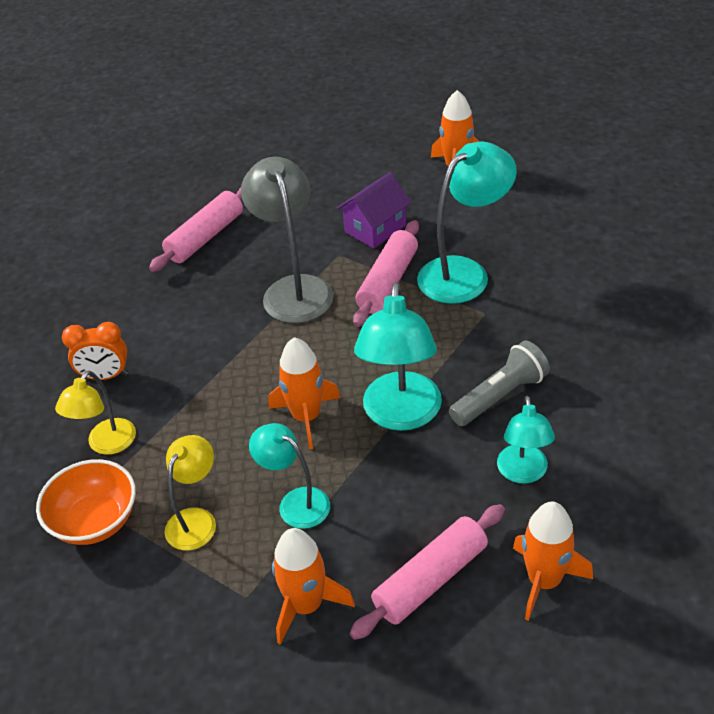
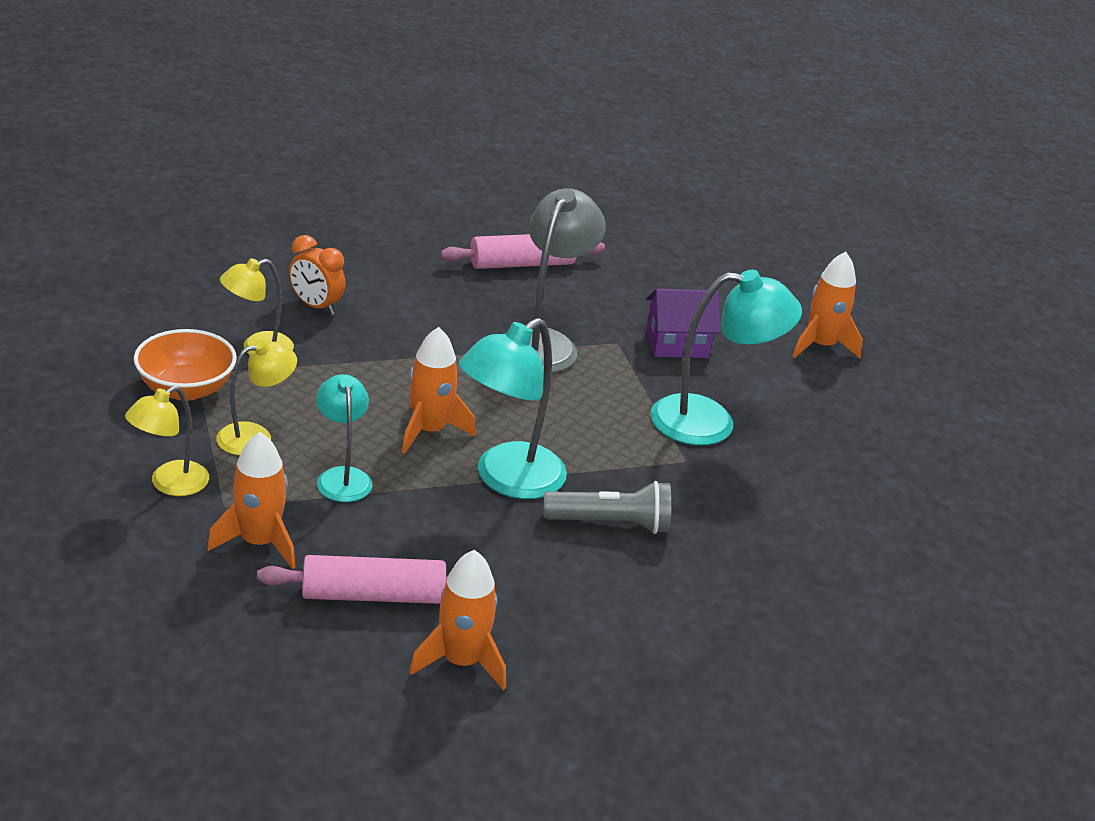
camera: 30 degrees right, 10 degrees down
pink rolling pin [353,220,419,327] -> none
turquoise lamp [497,396,555,484] -> none
none -> yellow lamp [125,386,209,496]

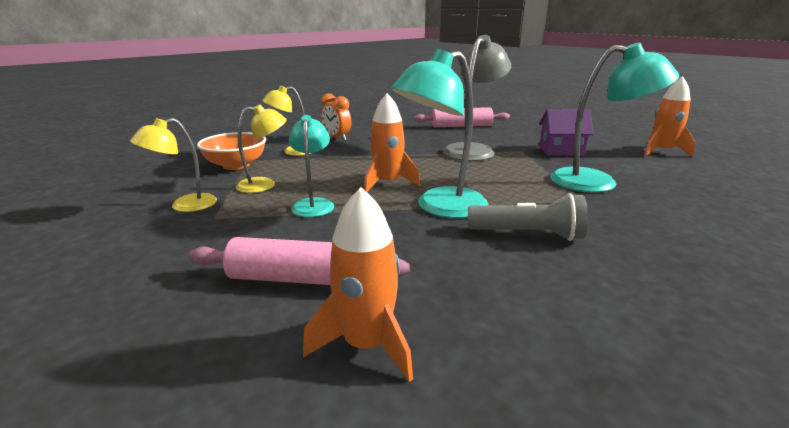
camera: 15 degrees right, 10 degrees down
orange rocket [207,432,295,569] -> none

